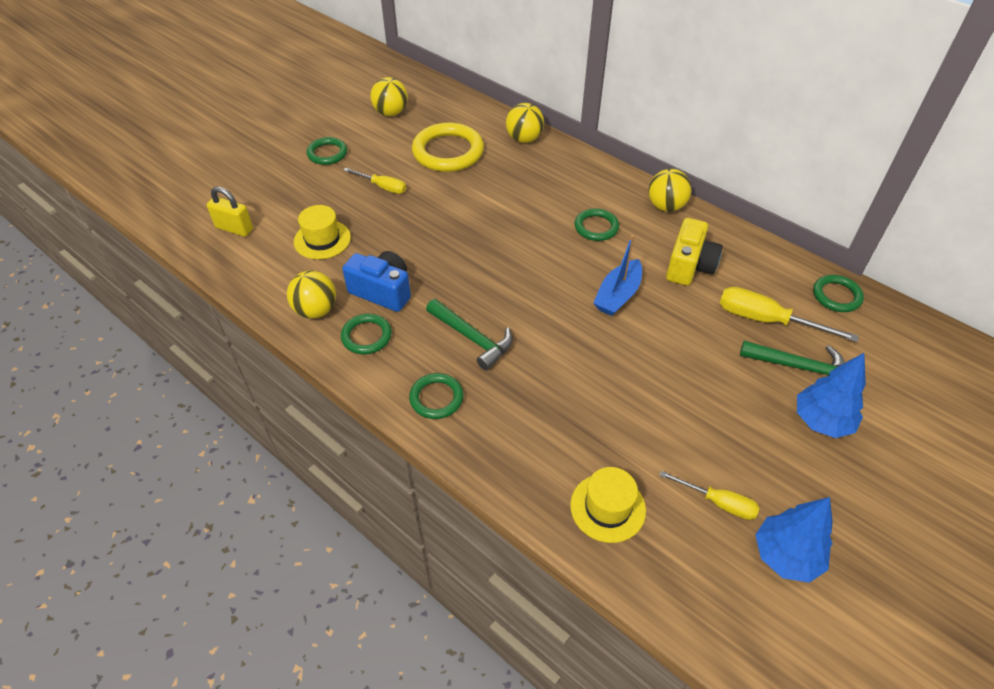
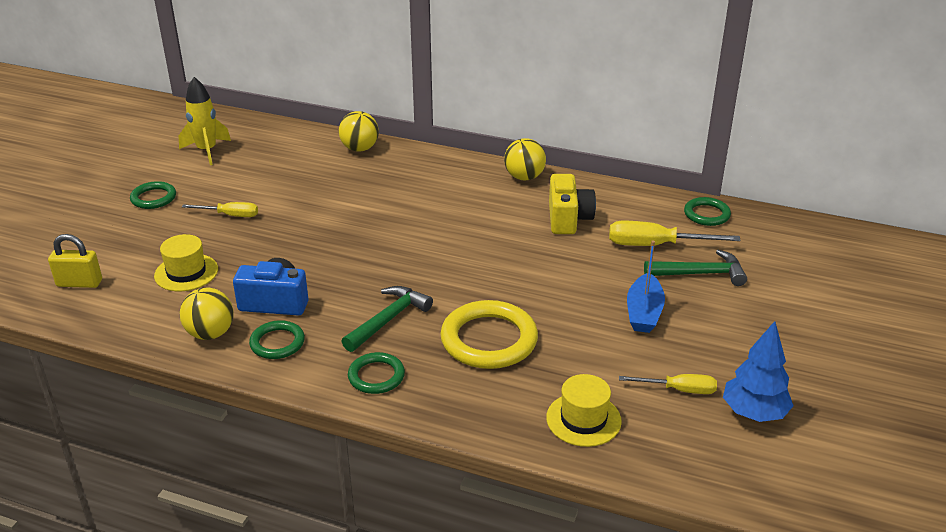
camera: 20 degrees left, 15 degrees down
yellow ball [370,77,408,116] -> yellow rocket [179,77,231,165]
yellow ring [412,122,484,172] -> yellow ring moved to [440,300,538,369]
green hammer [426,299,513,371] -> green hammer turned 75 degrees counterclockwise [341,286,433,352]
green ring [575,208,619,241] -> none
blue boat [593,235,642,316] -> blue boat moved to [627,240,665,333]
blue tree [797,353,866,438] -> none

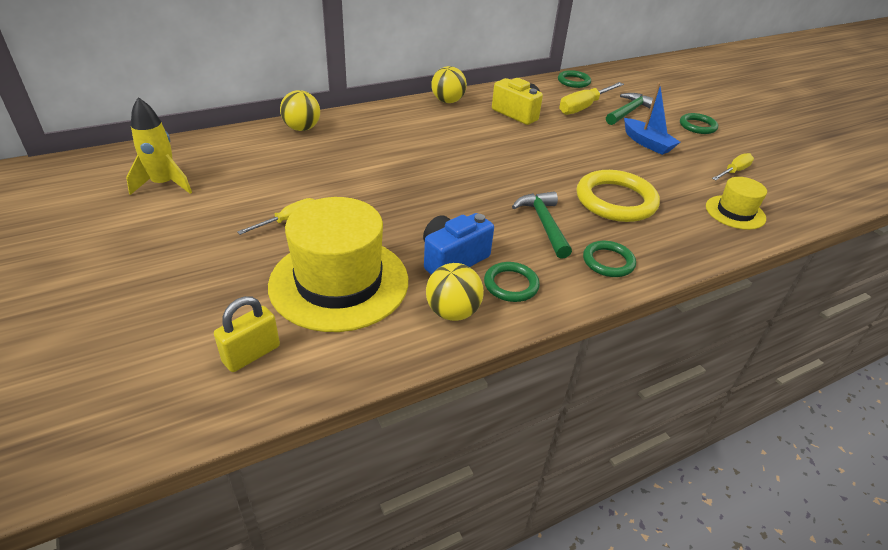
camera: 50 degrees left, 5 degrees up
green ring [130,181,176,209] -> green ring moved to [680,113,718,134]
yellow hat [154,234,218,291] -> yellow hat [268,197,408,332], size x1.95
blue tree [723,321,794,422] -> none

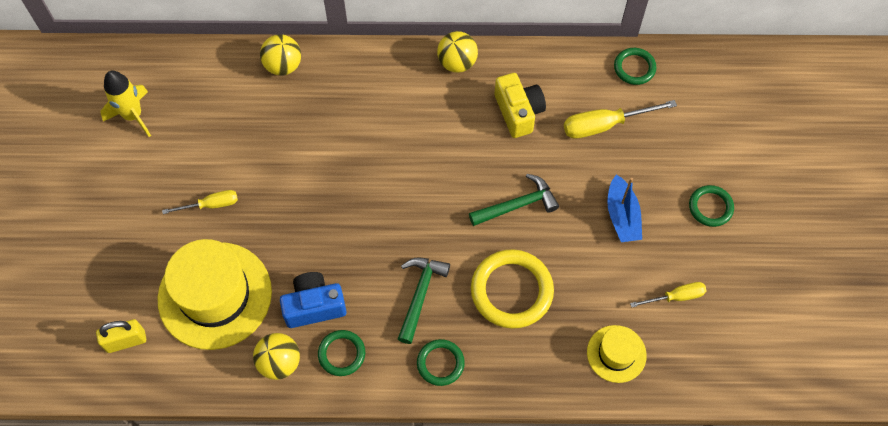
camera: 30 degrees right, 25 degrees up
green hammer [606,93,655,125] -> green hammer moved to [469,174,559,226]

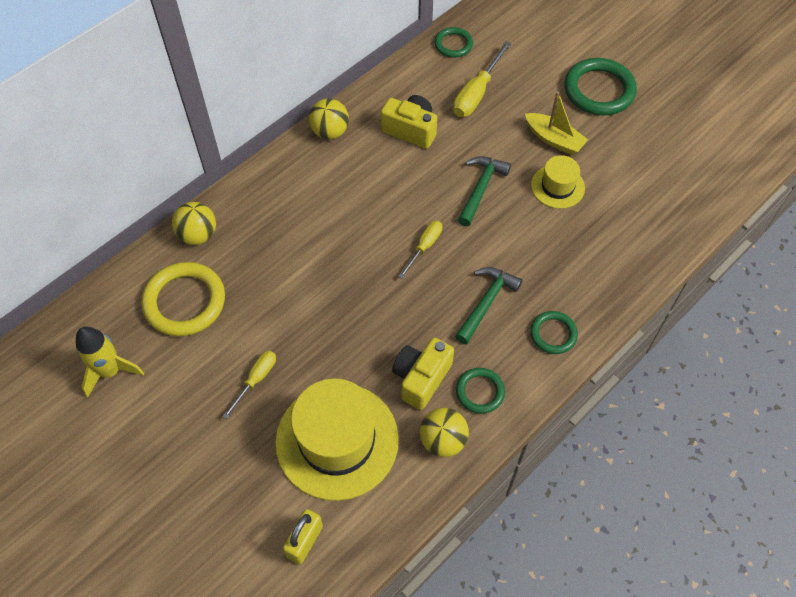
camera: 45 degrees left, 5 degrees down
blue camera [280,272,347,328] -> yellow camera [392,337,454,410]
green hammer [398,257,450,344] -> green hammer turned 60 degrees clockwise [455,267,523,344]
yellow ring [471,249,554,329] -> yellow ring moved to [141,262,225,336]
yellow hat [587,325,647,383] -> yellow hat moved to [531,155,585,209]
blue boat [607,174,642,242] -> yellow boat [525,91,588,155]
yellow screwdriver [630,282,706,308] -> yellow screwdriver moved to [398,221,442,279]
green ring [689,185,734,227] -> green ring [564,58,637,116], size x1.78

